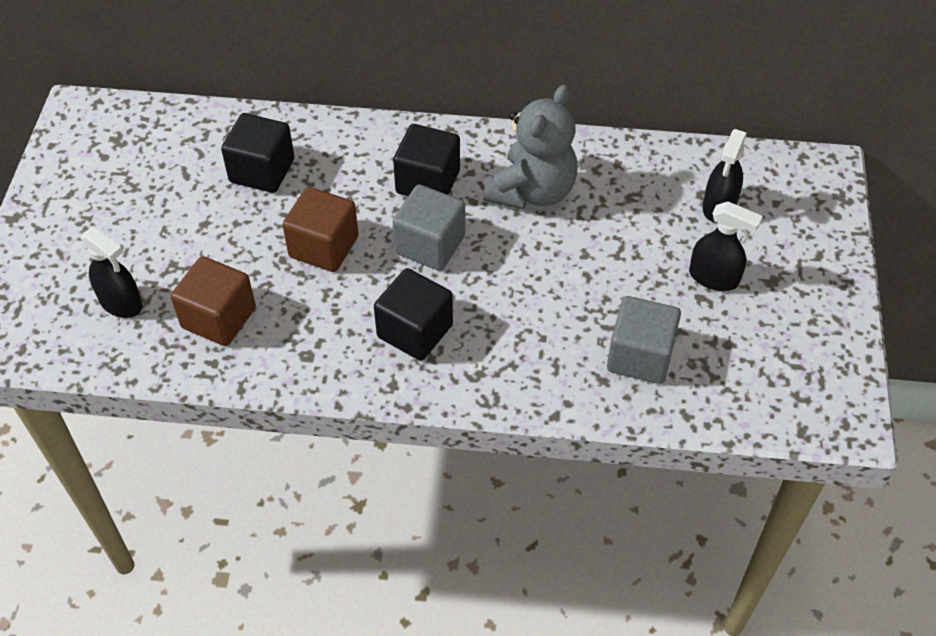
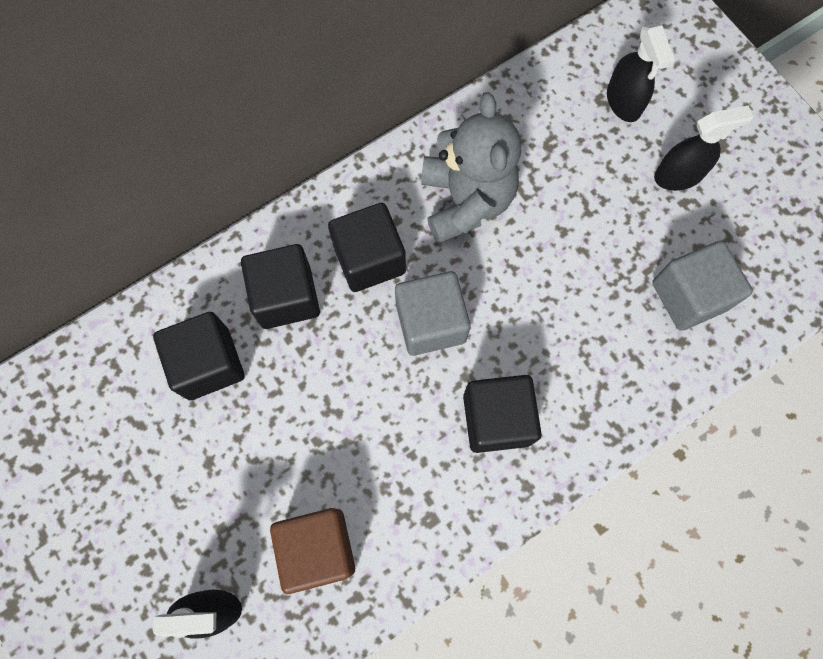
camera: 40 degrees left, 20 degrees up
brown cube [282,187,359,272] -> none
none -> black cube [241,244,320,329]

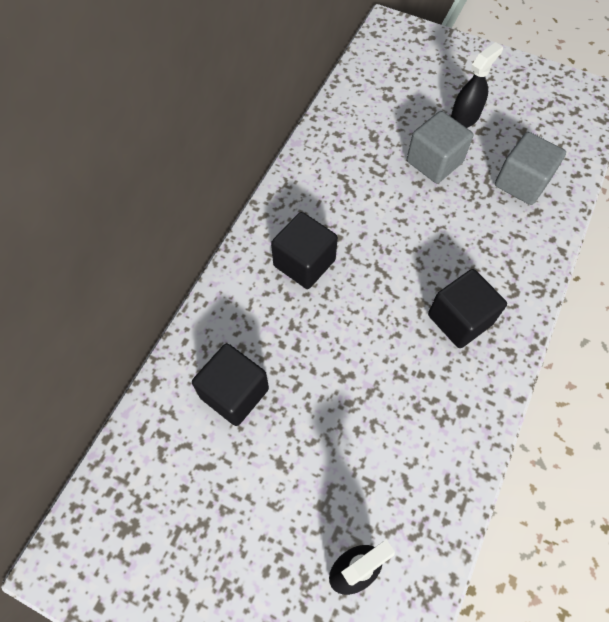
camera: 30 degrees left, 10 degrees down
black cube [241,244,320,329] -> none
brown cube [270,508,355,594] -> none
grey cube [395,271,471,356] -> grey cube moved to [407,111,473,184]
grey teddy bear [421,92,521,243] -> none
black spray bottle [607,23,675,122] -> none

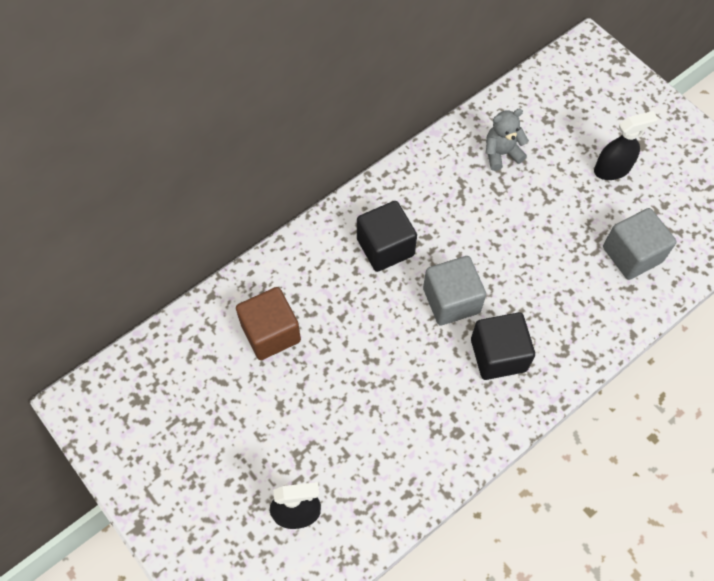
camera: 25 degrees right, 0 degrees up
black cube [192,343,269,426] -> brown cube [236,287,301,360]
grey cube [407,111,473,184] -> grey cube moved to [423,256,486,326]
none -> grey teddy bear [486,109,529,171]

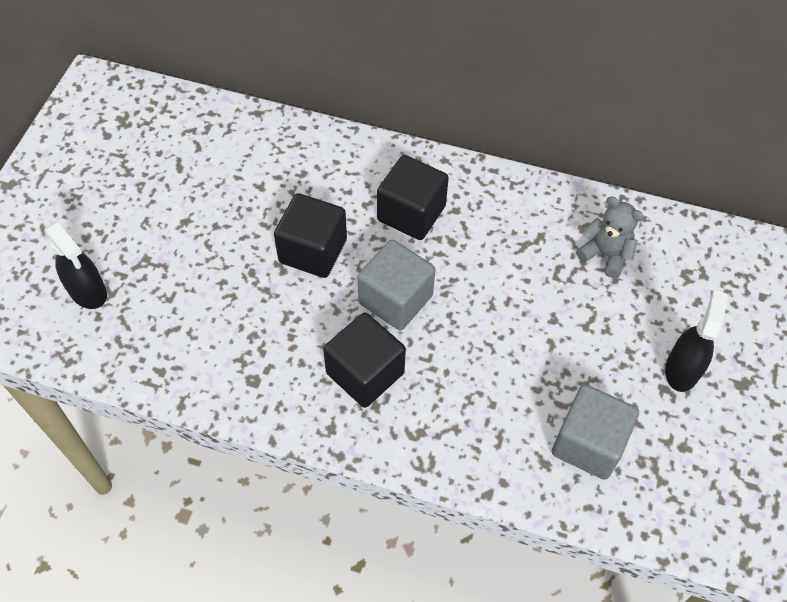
camera: 55 degrees right, 5 degrees down
brown cube [236,287,301,360] -> none
black spray bottle [594,111,658,180] -> black spray bottle turned 105 degrees counterclockwise [665,290,728,392]
none -> black cube [274,193,347,278]

